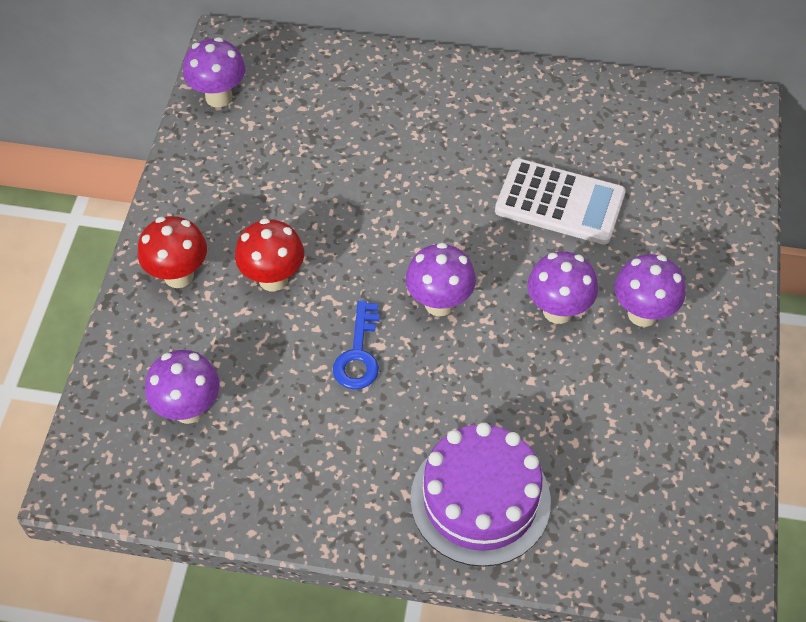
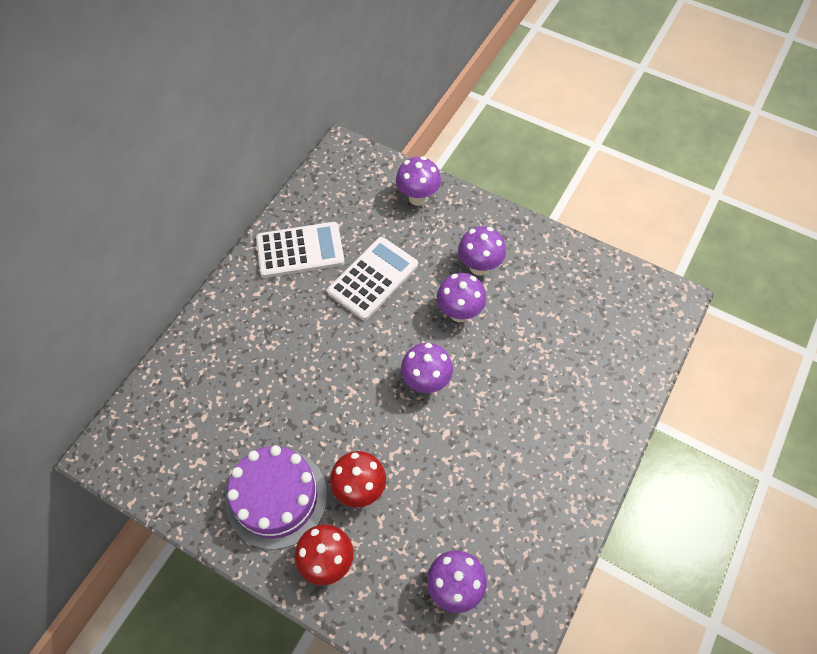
camera: 70 degrees left, 5 degrees up
purple mushroom [183,37,246,108] -> purple mushroom moved to [396,156,441,206]
blue key [333,301,380,389] -> none
purple cake [410,422,551,567] -> purple cake moved to [226,445,327,550]
none -> white calculator [256,222,345,278]

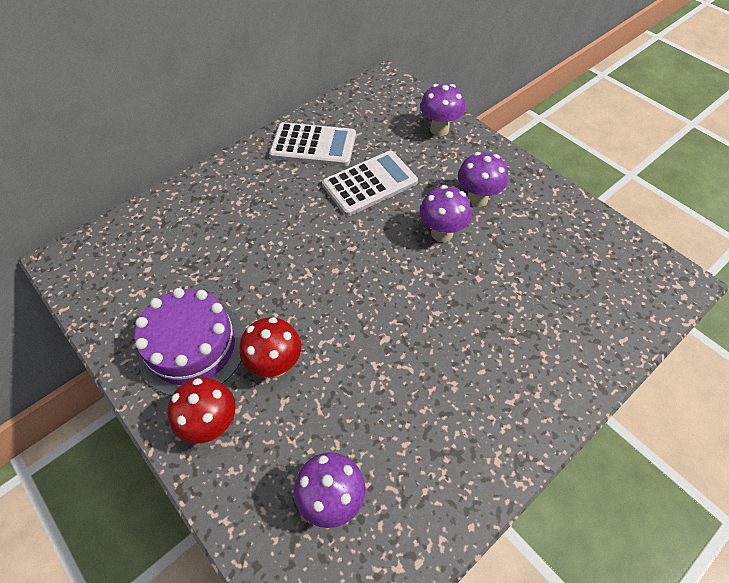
camera: 20 degrees right, 5 degrees down
purple mushroom [401,343,453,393] -> none

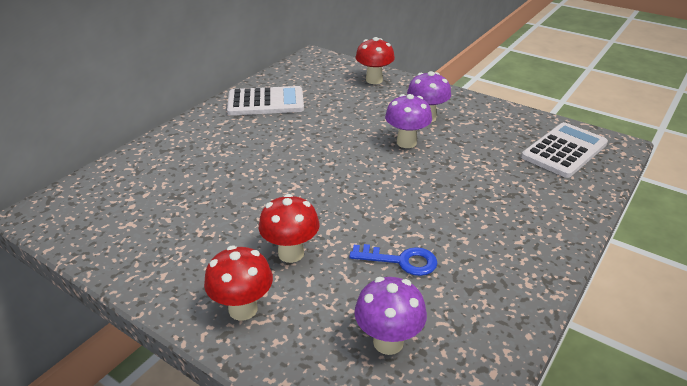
camera: 15 degrees left, 20 degrees down
purple cake [134,288,244,396] -> none
white calculator [322,151,418,216] -> white calculator moved to [521,122,608,178]
purple mushroom [420,84,465,136] -> red mushroom [355,37,395,84]
none -> blue key [349,244,437,276]

